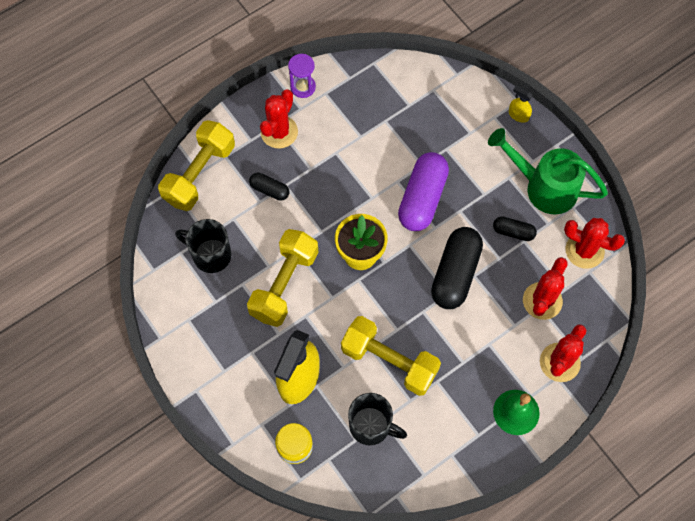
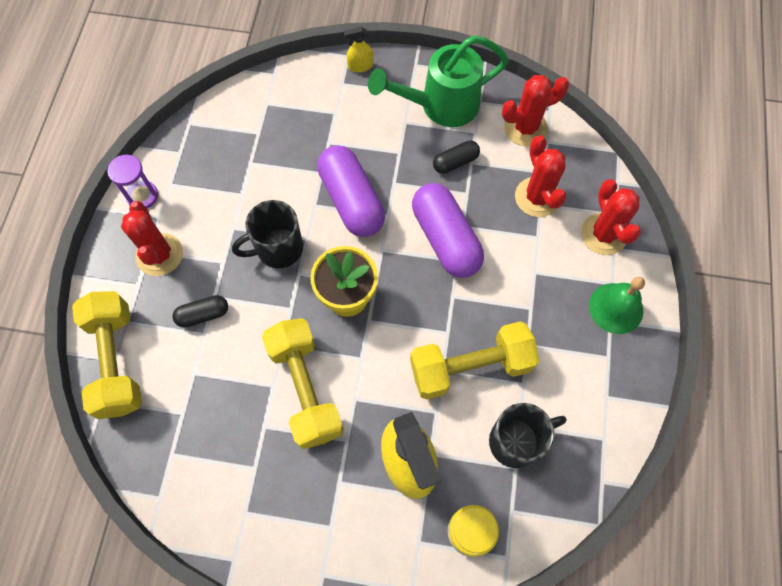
camera: 45 degrees left, 0 degrees up
black mug [175,219,231,273] -> black mug moved to [232,200,303,268]
black capsule [431,227,483,309] -> purple capsule [412,183,484,278]

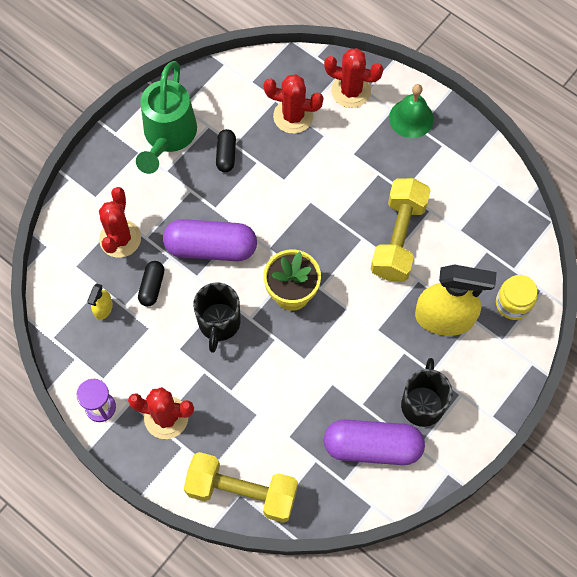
camera: 60 degrees left, 0 degrees up
black capsule [172,295,228,328] -> black capsule moved to [138,261,165,307]
yellow dumbbell [262,318,344,449] -> none
yellow spray bottle [344,27,373,72] -> yellow spray bottle moved to [87,284,113,320]
purple capsule [412,183,484,278] -> purple capsule moved to [324,419,425,465]
black mug [489,403,567,468] -> black mug moved to [401,358,453,427]
red cactus [502,75,569,146] -> red cactus moved to [99,187,141,258]

